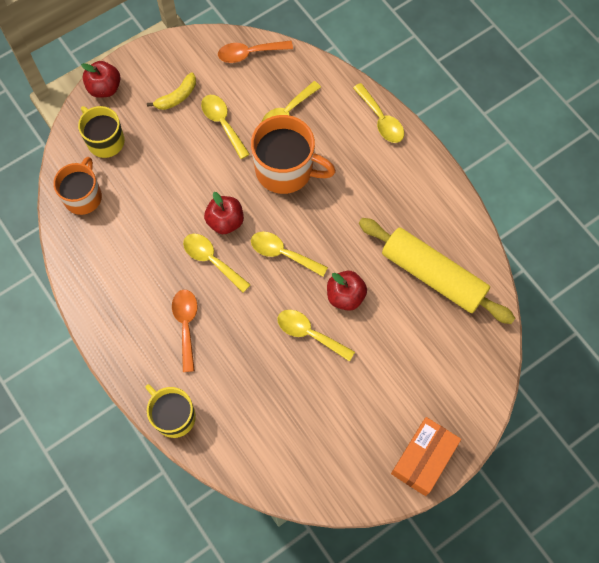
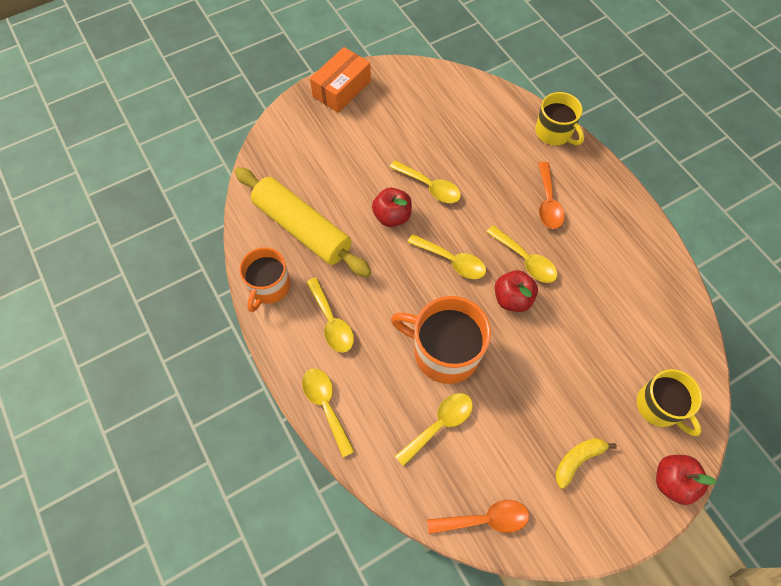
camera: 175 degrees left, 5 degrees down
orange mug [53,157,102,215] -> orange mug moved to [239,247,290,312]
yellow spoon [201,95,250,159] -> yellow spoon moved to [306,277,354,353]

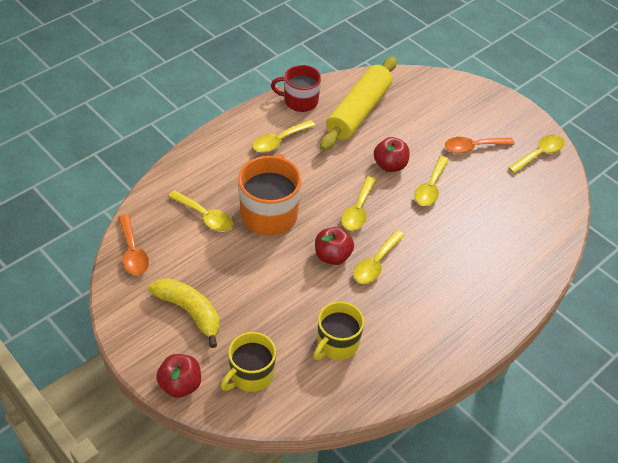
camera: 75 degrees right, 15 degrees down
orange mug [239,247,290,312] -> red mug [271,65,321,112]
yellow spoon [302,368,355,457] -> yellow spoon moved to [508,135,565,174]
orange box [310,47,371,113] -> none
yellow mug [535,92,584,145] -> yellow mug moved to [313,302,364,360]
orange spoon [538,162,565,229] -> orange spoon moved to [445,137,515,153]
yellow banana [555,438,617,489] -> yellow banana [148,278,219,348], size x1.52

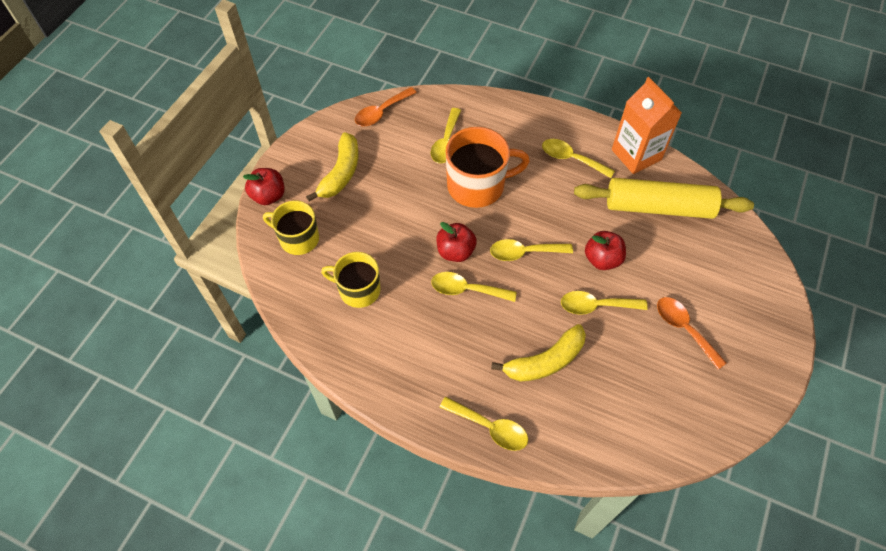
camera: 70 degrees right, 10 degrees up
red mug [271,65,321,112] -> orange carton [612,77,682,174]
yellow spoon [508,135,565,174] -> yellow spoon moved to [440,397,528,451]
none -> yellow banana [491,324,586,382]

